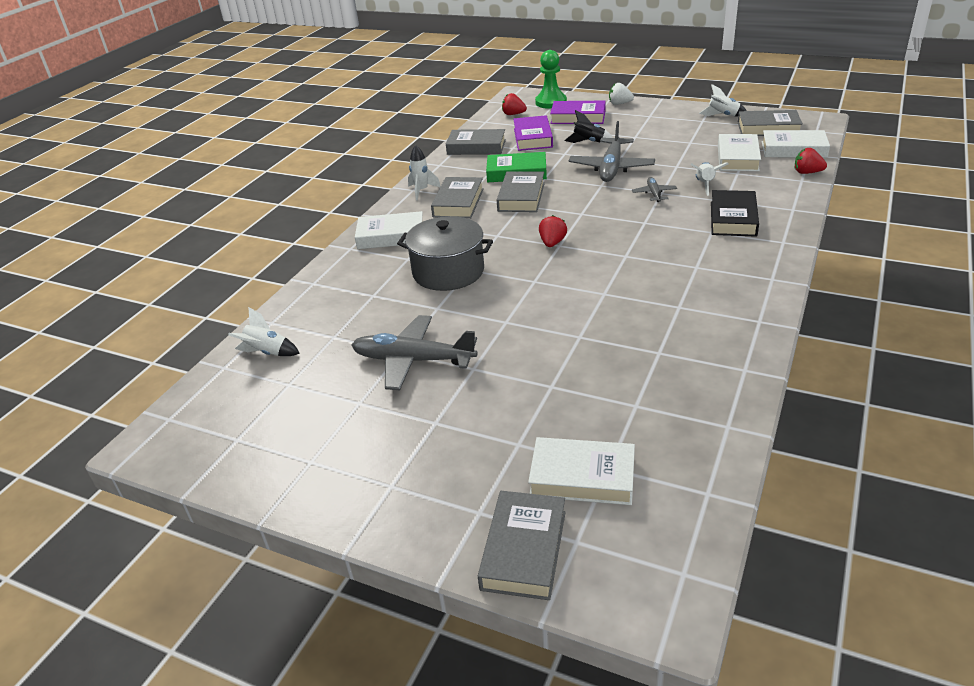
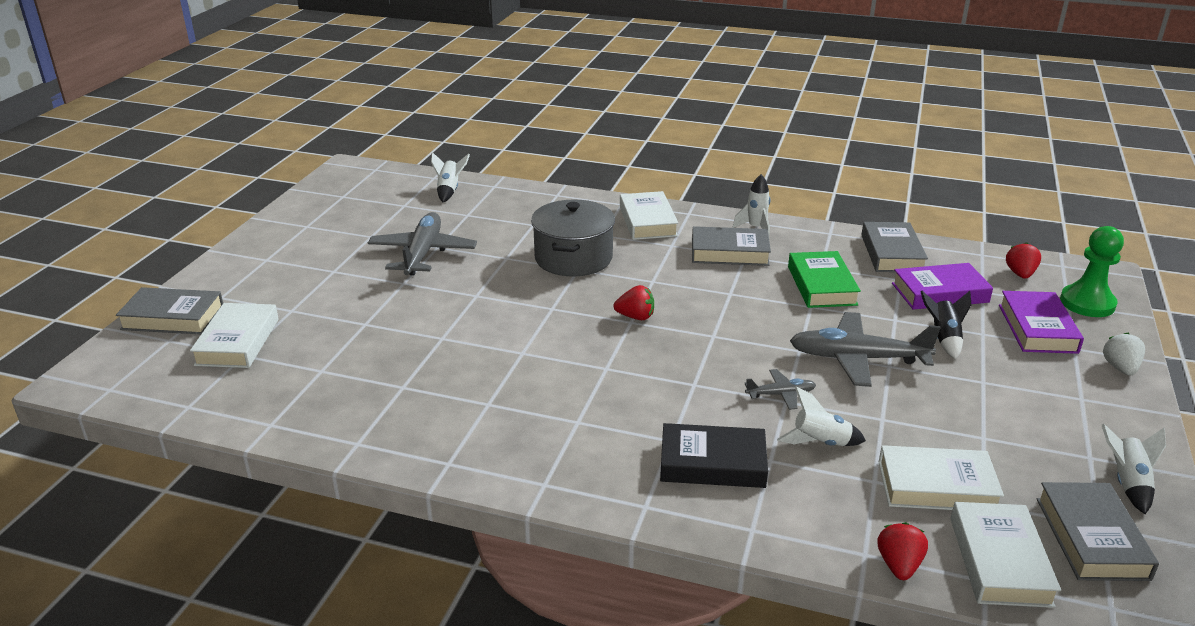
camera: 80 degrees right, 5 degrees down
grey book [497,171,545,212] -> none

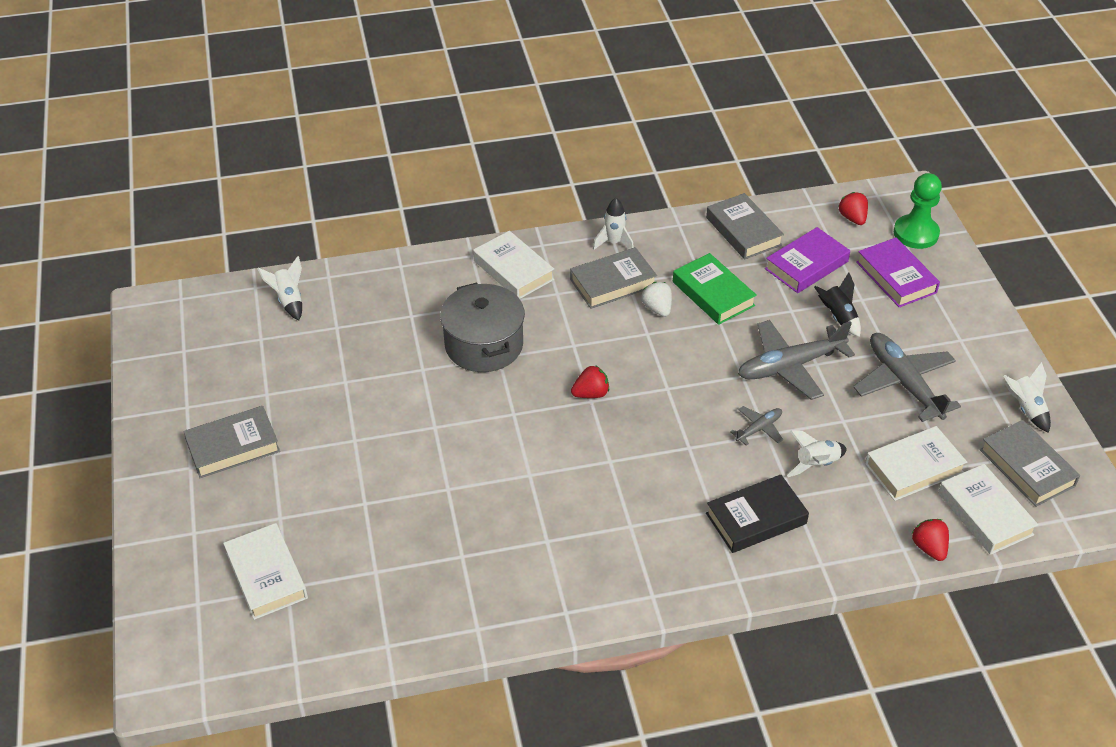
camera: 30 degrees left, 15 degrees up
grey book [116,287,223,334] -> grey book moved to [183,406,280,478]
grey plane [368,212,477,275] -> grey plane moved to [853,333,961,422]
white strawberry [1103,333,1145,376] -> white strawberry moved to [641,282,672,317]

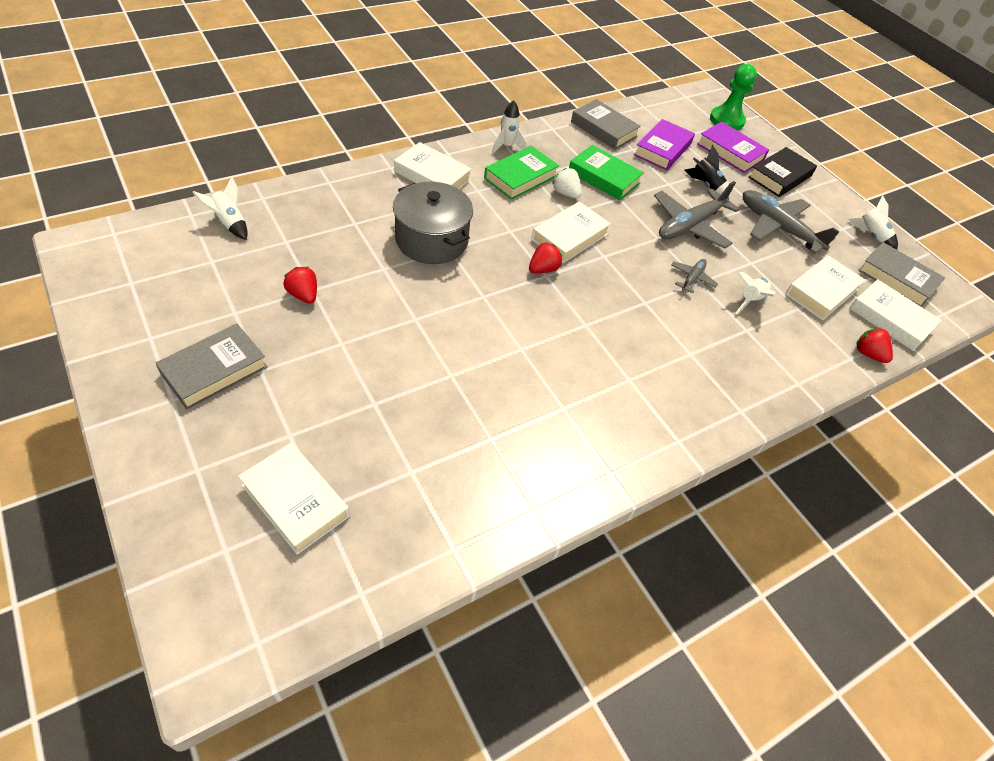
camera: 25 degrees left, 5 degrees up
grey book [570,247,657,309] -> green book [484,146,559,200]
black book [706,475,809,553] -> black book moved to [748,147,817,197]
red strawberry [839,192,868,225] -> red strawberry moved to [283,267,317,304]
none -> white book [531,202,611,263]

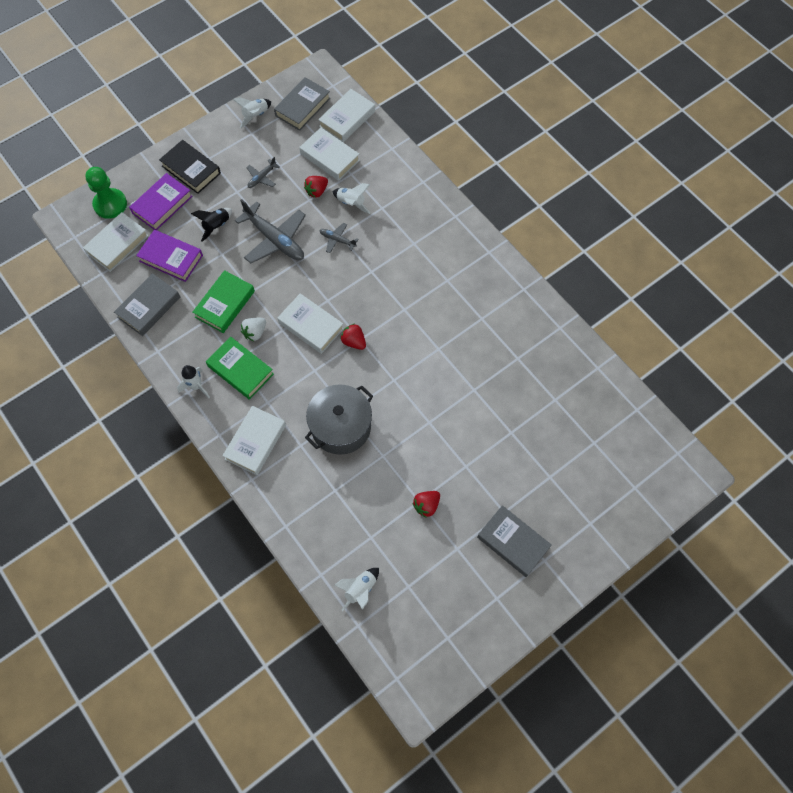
camera: 90 degrees left, 15 degrees up
white book [238,442,350,554] -> white book moved to [83,212,148,272]
grey plane [743,190,840,254] -> grey plane [246,157,280,188], size x0.49
red strawberry [856,328,893,363] -> red strawberry moved to [304,176,328,198]

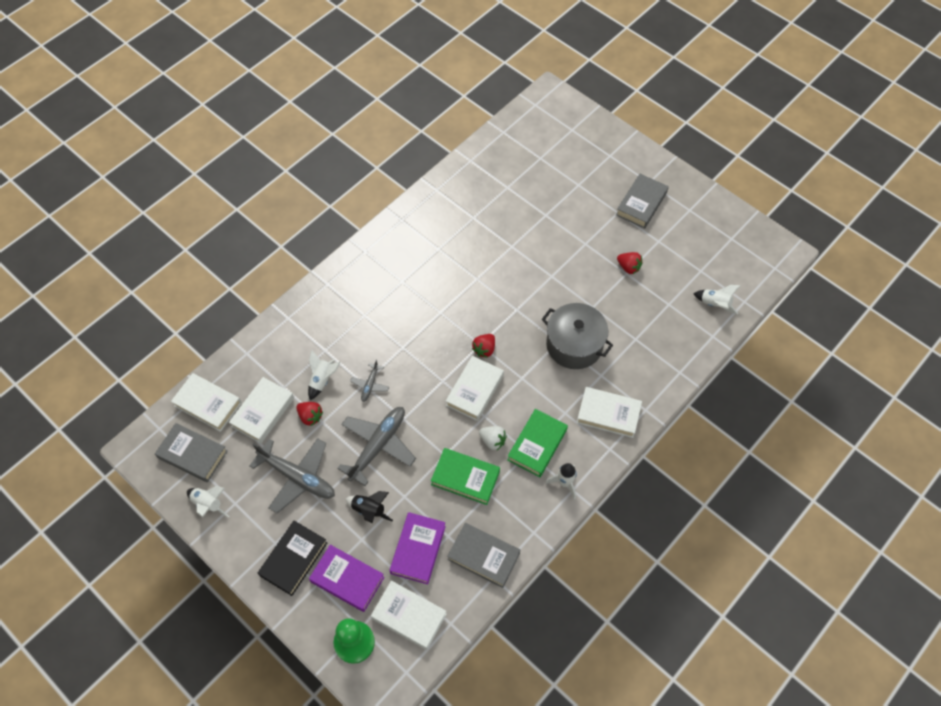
camera: 100 degrees left, 5 degrees down
grey plane [246,157,280,188] -> grey plane [249,438,335,513], size x2.04

